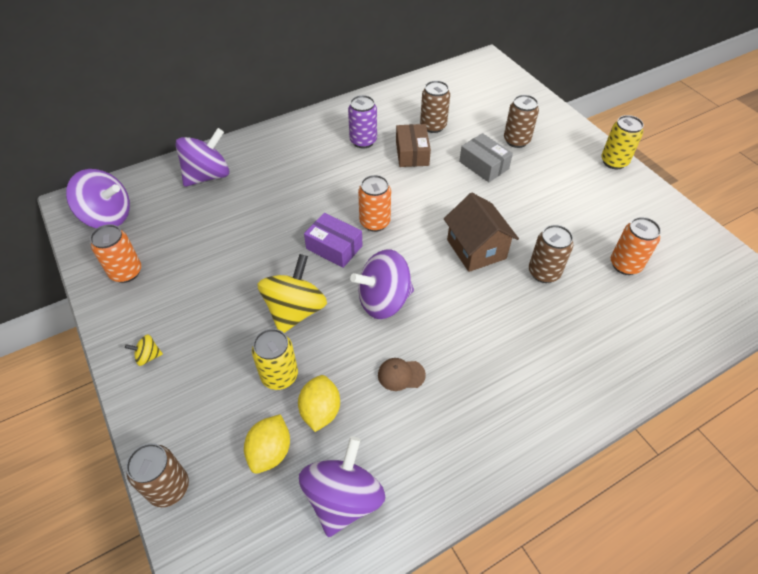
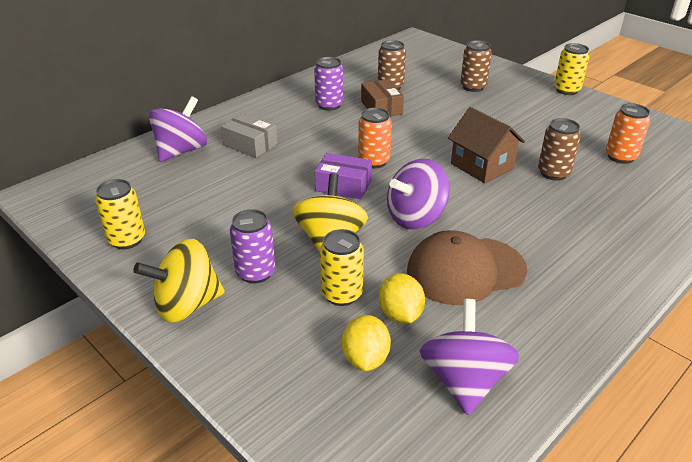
camera: 15 degrees left, 15 degrees down
purple spinning top [66,169,130,228] -> none
orange can [90,224,142,283] -> yellow can [95,179,145,249]
yellow spinning top [125,335,163,366] -> yellow spinning top [133,239,225,323], size x2.32
brown can [126,443,189,507] -> none
brown cap [378,358,426,391] -> brown cap [407,230,527,305], size x2.40
grey box [459,133,513,182] -> grey box moved to [221,113,277,158]
none -> purple can [230,209,275,284]

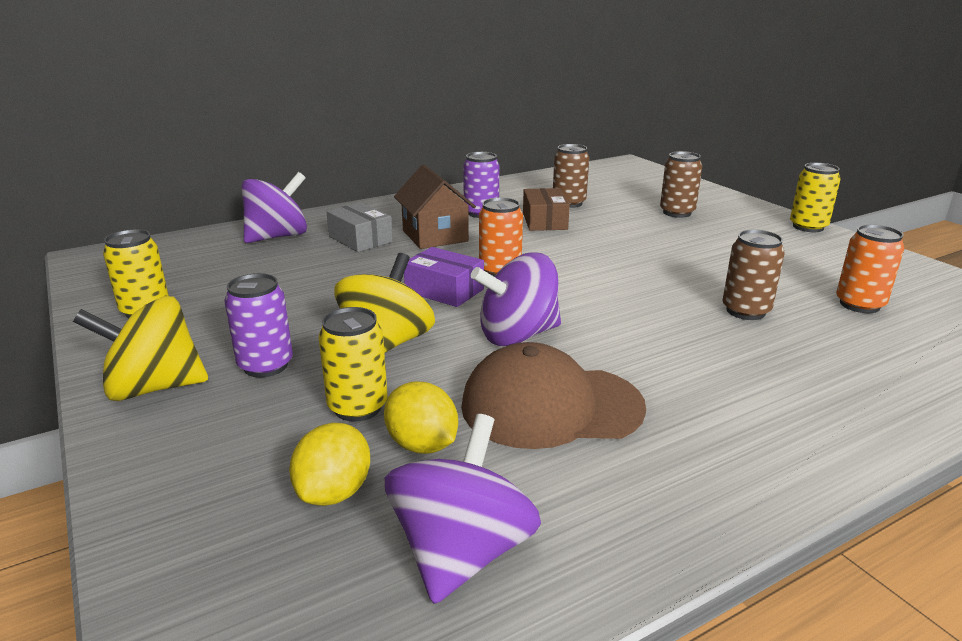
camera: 15 degrees right, 10 degrees down
yellow lemon [379,273,425,324] -> yellow lemon turned 45 degrees counterclockwise [384,381,458,454]
brown house [448,107,525,183] -> brown house moved to [394,165,476,249]

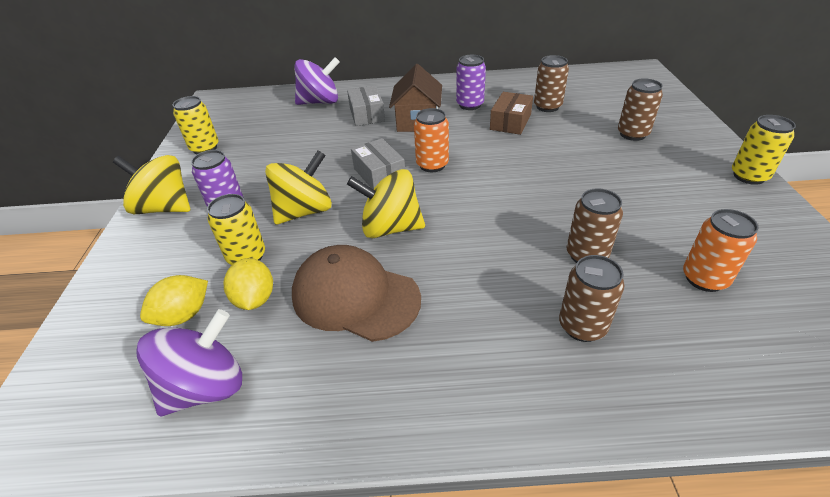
camera: 30 degrees right, 15 degrees up
purple box [404,247,484,307] -> grey box [351,138,405,189]
purple spinning top [471,252,561,346] -> yellow spinning top [347,169,425,238]
none -> brown can [559,255,624,342]

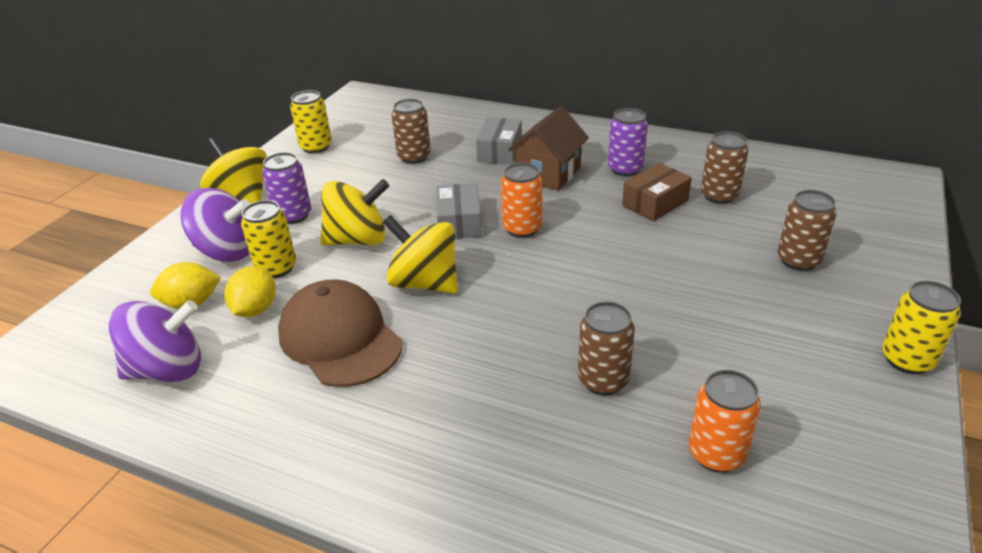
camera: 25 degrees right, 5 degrees down
purple spinning top [295,57,340,105] -> purple spinning top moved to [181,188,250,262]
brown can [559,255,624,342] -> brown can moved to [392,99,431,164]

